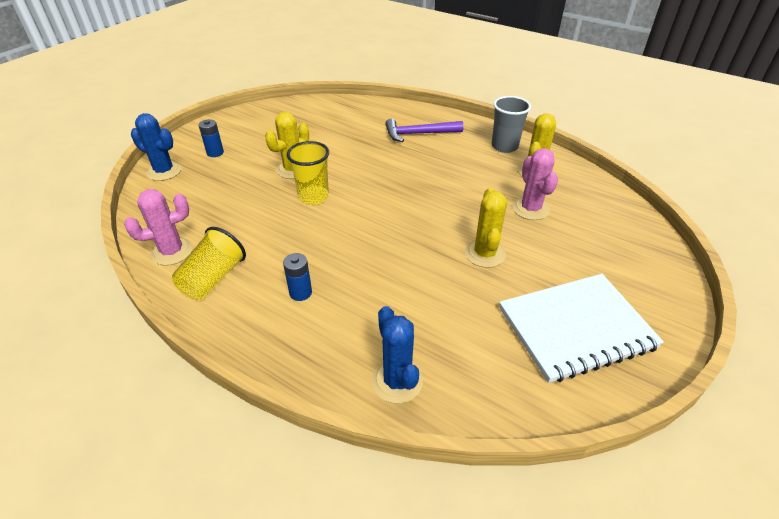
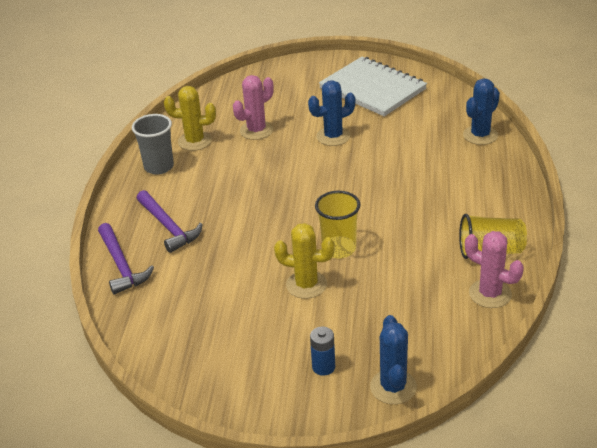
camera: 115 degrees left, 5 degrees down
blue battery [283,253,312,301] -> none
yellow cactus [465,188,507,268] -> blue cactus [308,80,355,146]
none -> purple hammer [98,223,154,295]

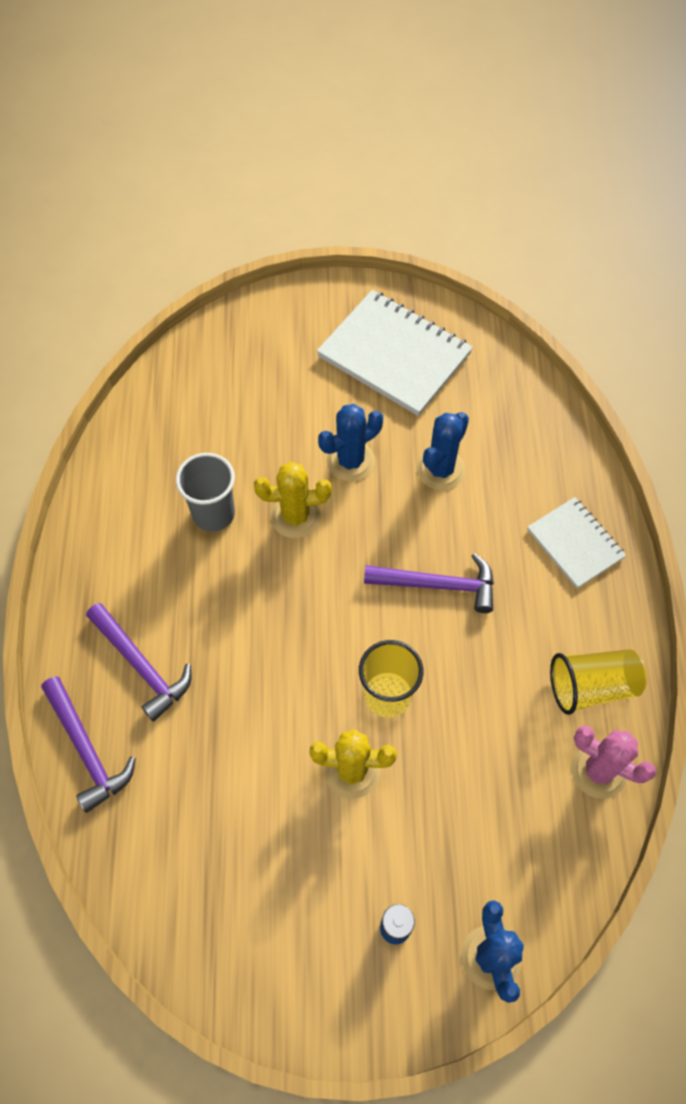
camera: 10 degrees left, 25 degrees up
grey cup [132,114,174,175] -> grey cup moved to [176,453,235,532]
yellow cactus [164,86,216,151] -> yellow cactus moved to [254,462,332,538]
pink cactus [233,75,274,140] -> none
blue cactus [463,78,500,145] -> blue cactus moved to [417,412,469,490]
none -> purple hammer [364,553,494,613]
none -> white notebook [527,497,626,589]

